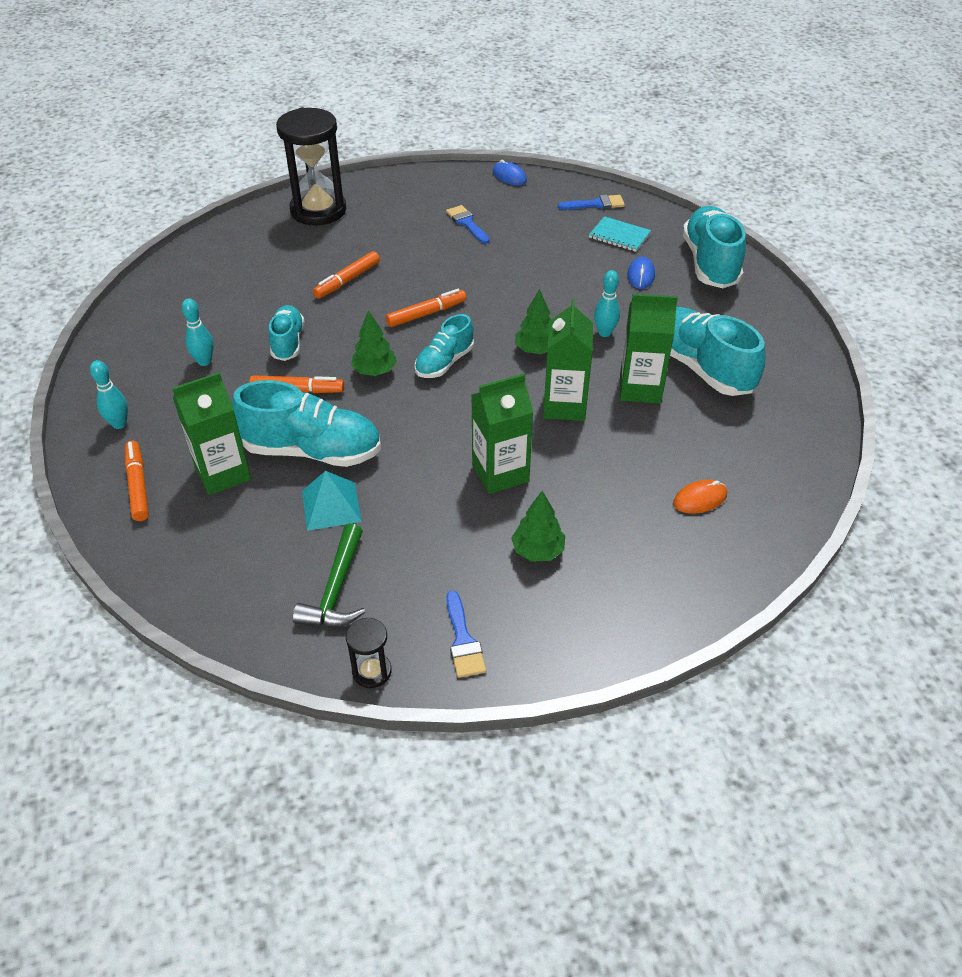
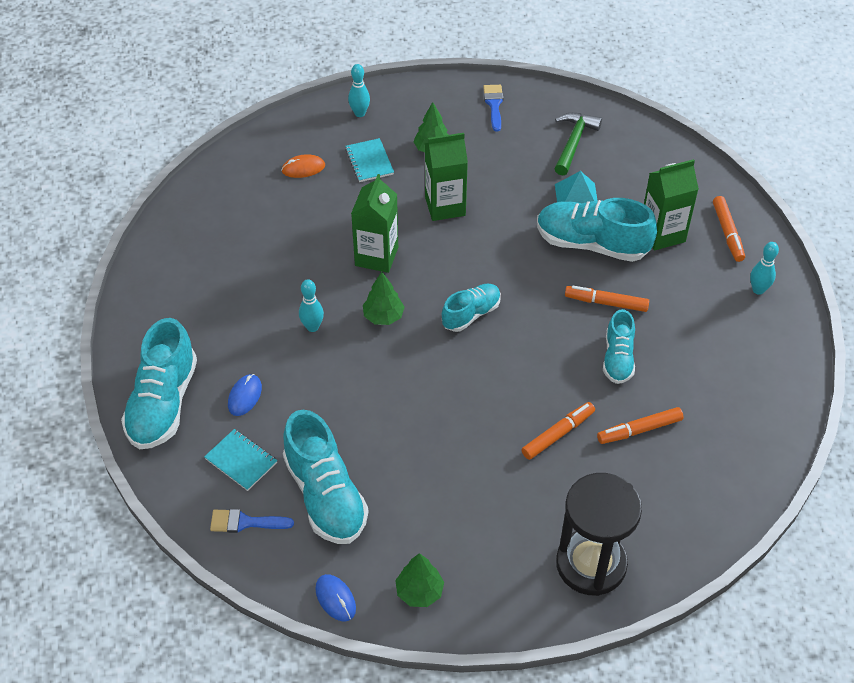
camera: 170 degrees left, 5 degrees up
turquoise bowling pin [182,298,214,366] -> turquoise bowling pin moved to [348,64,370,117]
black hourglass [346,617,392,688] -> none
green tree [351,310,397,376] -> green tree moved to [395,553,444,607]
orange marker [386,289,466,327] -> orange marker moved to [597,407,683,444]
blue brush [446,205,490,244] -> none
green carton [620,294,678,404] -> none
turquoise shoe [670,307,766,396] -> turquoise shoe moved to [283,410,368,544]
none -> turquoise notebook [345,138,394,182]

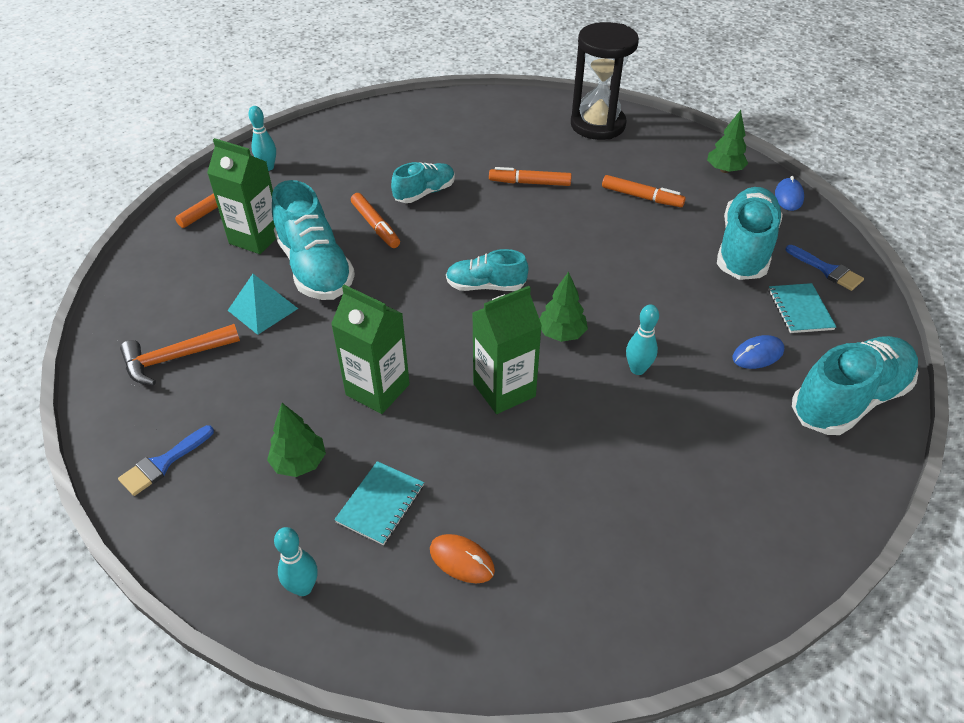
camera: 135 degrees left, 5 degrees down
green hammer [554,113,602,175] -> orange hammer [120,324,240,385]
orange marker [597,407,683,444] -> orange marker moved to [602,175,686,207]

